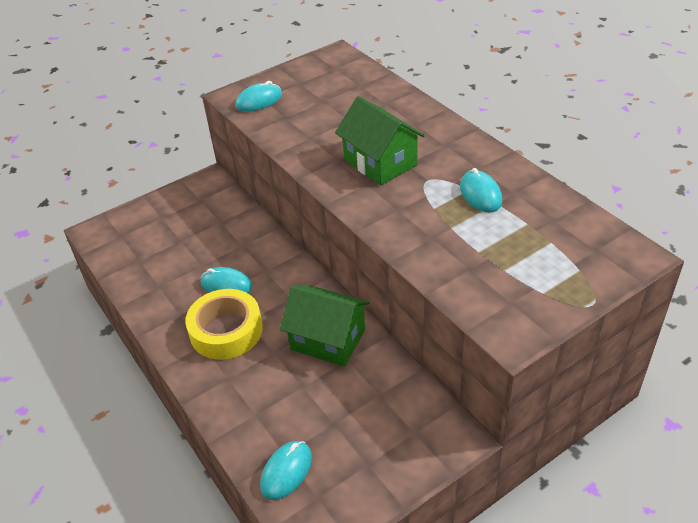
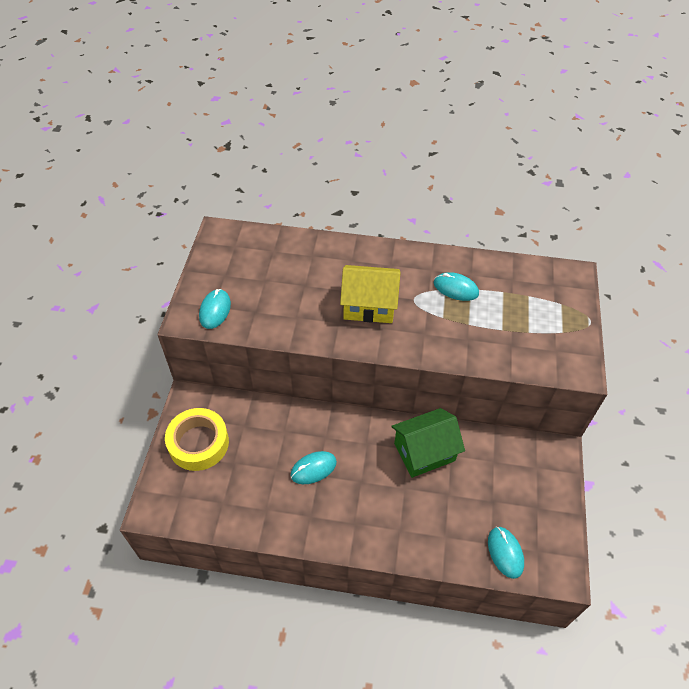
camera: 50 degrees left, 10 degrees up
yellow tape [185,289,263,360] -> yellow tape moved to [165,408,229,471]
green house [335,96,425,185] -> yellow house [340,265,400,323]

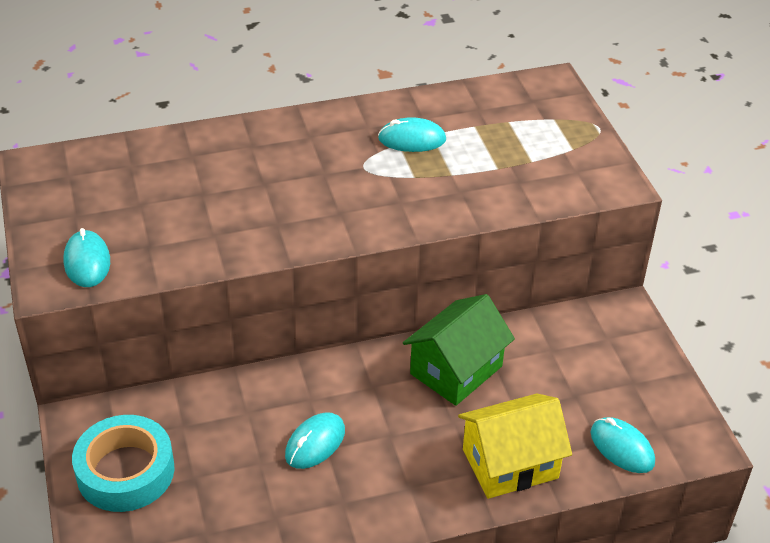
camera: 25 degrees left, 10 degrees down
yellow tape [165,408,229,471] -> turquoise tape [72,415,174,512]
yellow house [340,265,400,323] -> yellow house moved to [458,394,572,499]

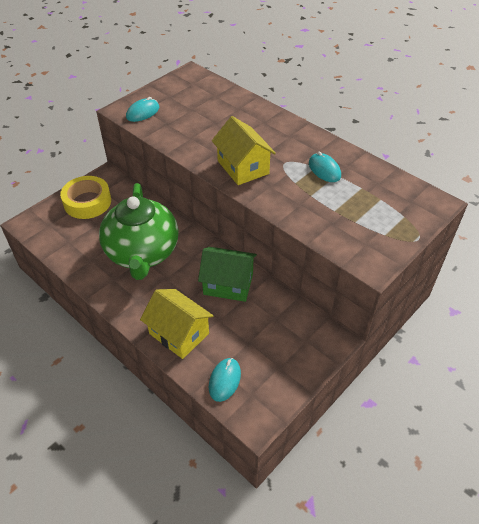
camera: 60 degrees right, 5 degrees up
turquoise tape [72,415,174,512] -> yellow tape [60,176,111,219]
turquoise mouse [285,412,345,469] -> green teapot [99,183,179,280]
none -> yellow house [212,116,276,185]

